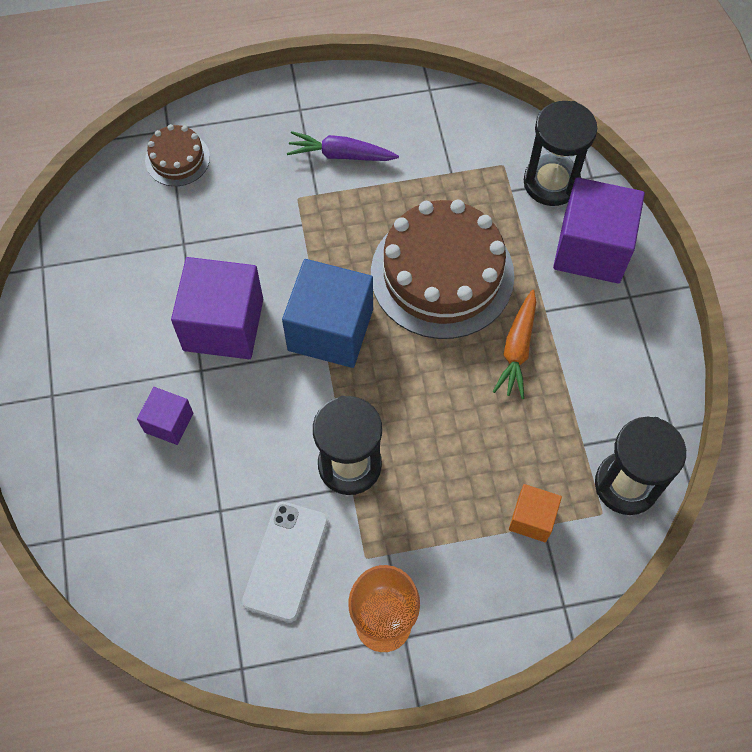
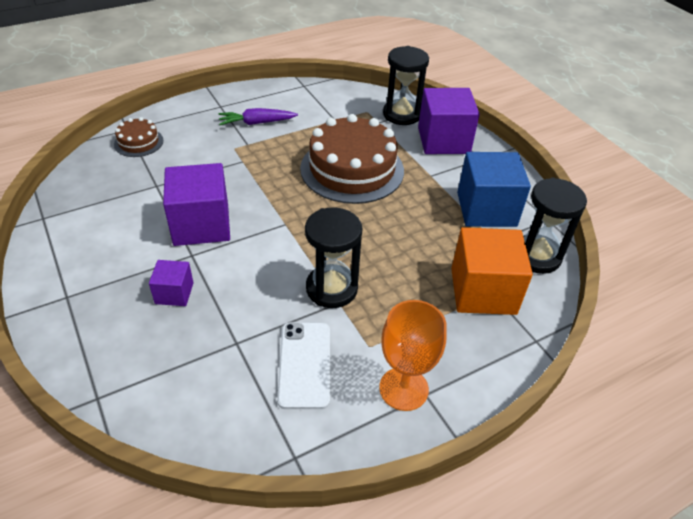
camera: 20 degrees left, 20 degrees down
blue cube [282,259,373,368] -> blue cube moved to [457,152,531,227]
orange carrot [493,290,536,399] -> none
orange cube [509,484,562,542] -> orange cube [451,227,533,315], size x1.93

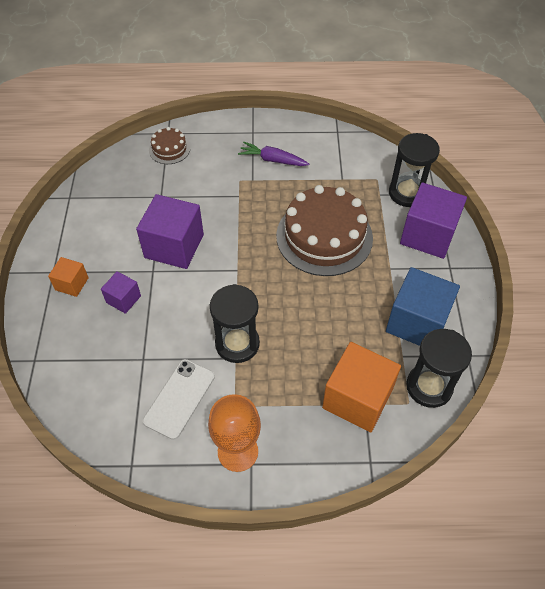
camera: 30 degrees right, 10 degrees up
none -> orange cube [48,257,89,297]

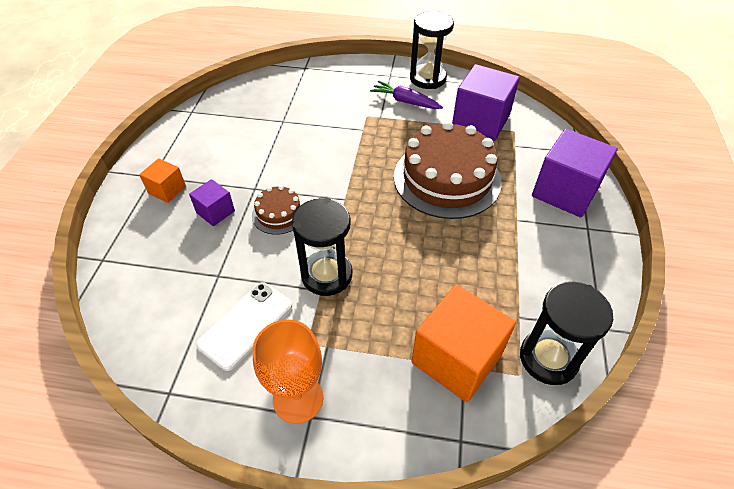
camera: 10 degrees right, 5 degrees down
purple cube [136,194,204,269] -> purple cube moved to [452,64,520,141]
brown cake [149,127,190,164] -> brown cake moved to [252,185,303,235]
blue cube [386,267,460,346] -> none
black hourglass [389,133,440,207] -> black hourglass moved to [410,11,454,89]

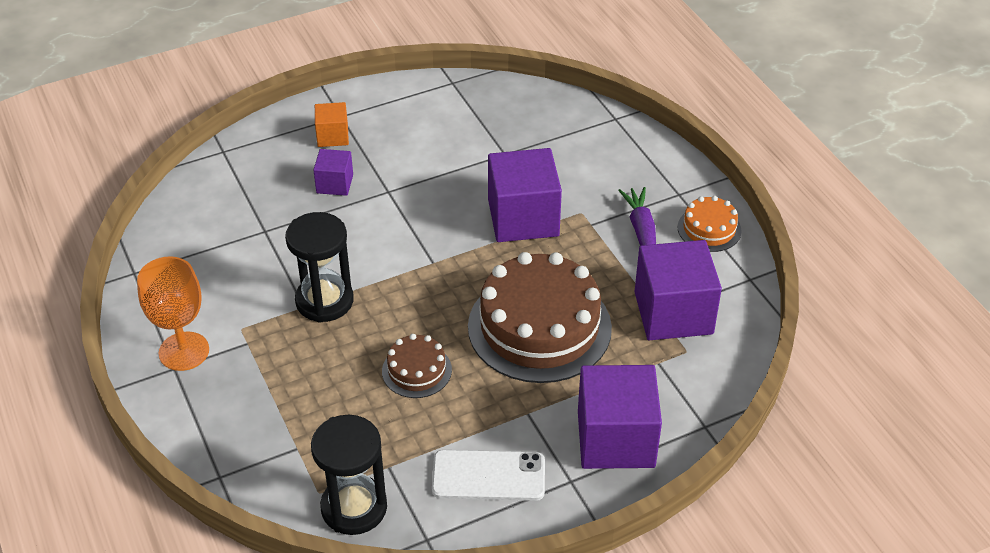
camera: 55 degrees right, 5 degrees down
white phone [196,282,292,371] -> white phone moved to [432,450,545,501]
brown cake [252,185,303,235] -> brown cake moved to [382,334,452,398]
black hourglass [410,11,454,89] -> orange cake [677,196,742,252]
orange cube [411,284,516,403] -> none
none -> purple cube [488,148,562,242]

